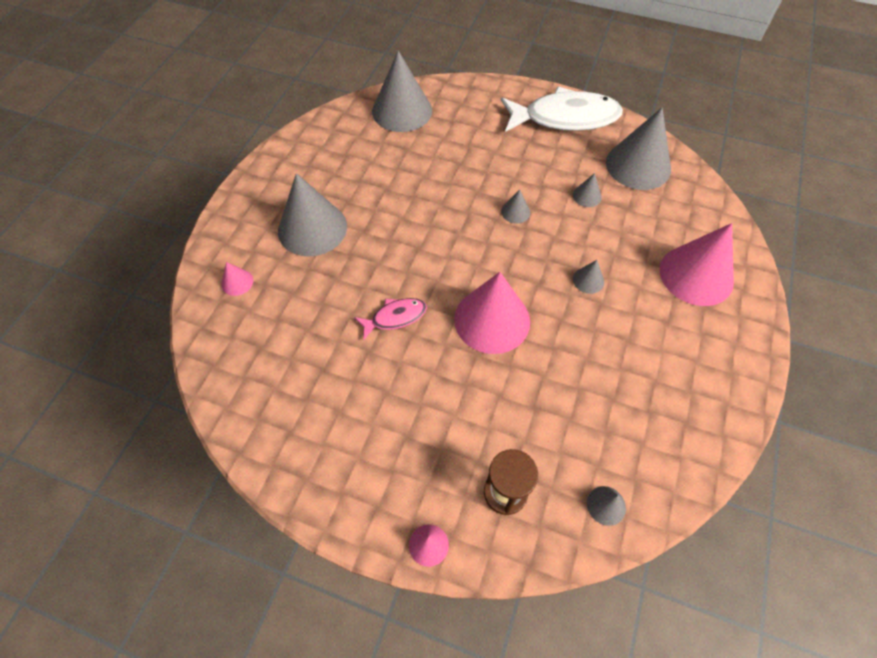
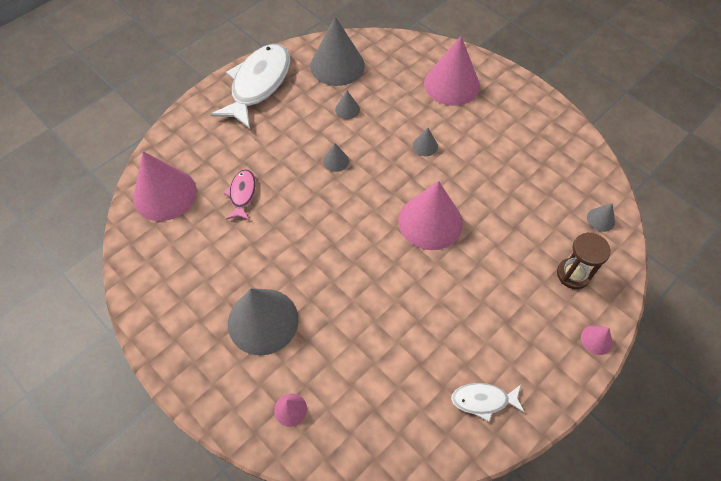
camera: 65 degrees left, 0 degrees up
pink fish [354,298,427,341] -> pink fish moved to [223,169,256,220]
grey cone [372,51,432,132] -> pink cone [133,151,197,221]
none -> white fish [451,383,525,422]

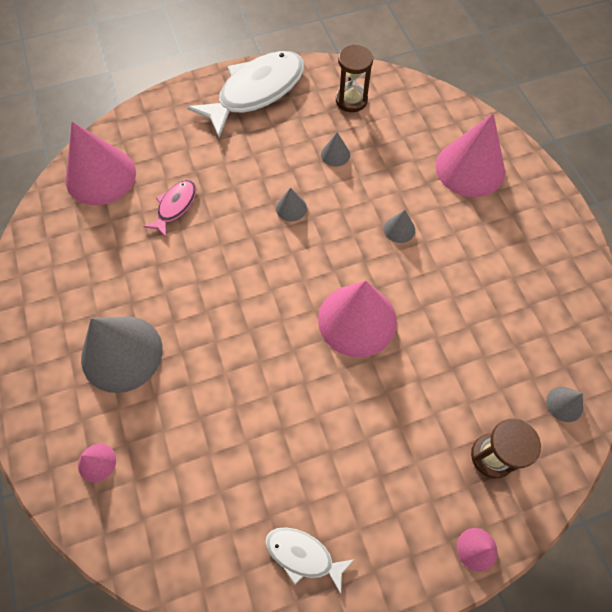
camera: 25 degrees right, 5 degrees up
grey cone [310,16,365,86] -> brown hourglass [336,45,373,112]

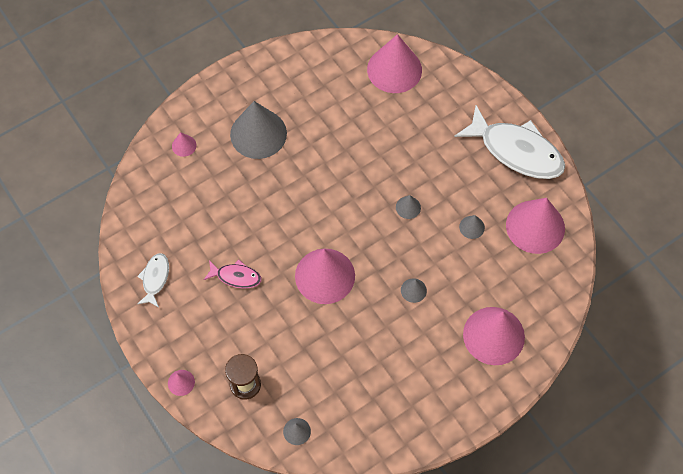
camera: 75 degrees right, 0 degrees up
pink fish [143,180,196,237] -> pink fish moved to [204,259,262,289]
brown hourglass [336,45,373,112] -> pink cone [506,198,565,254]

